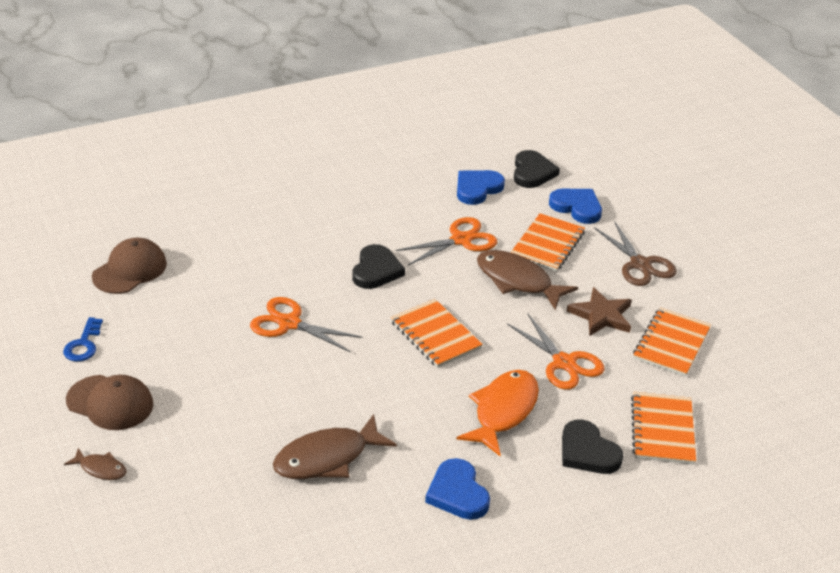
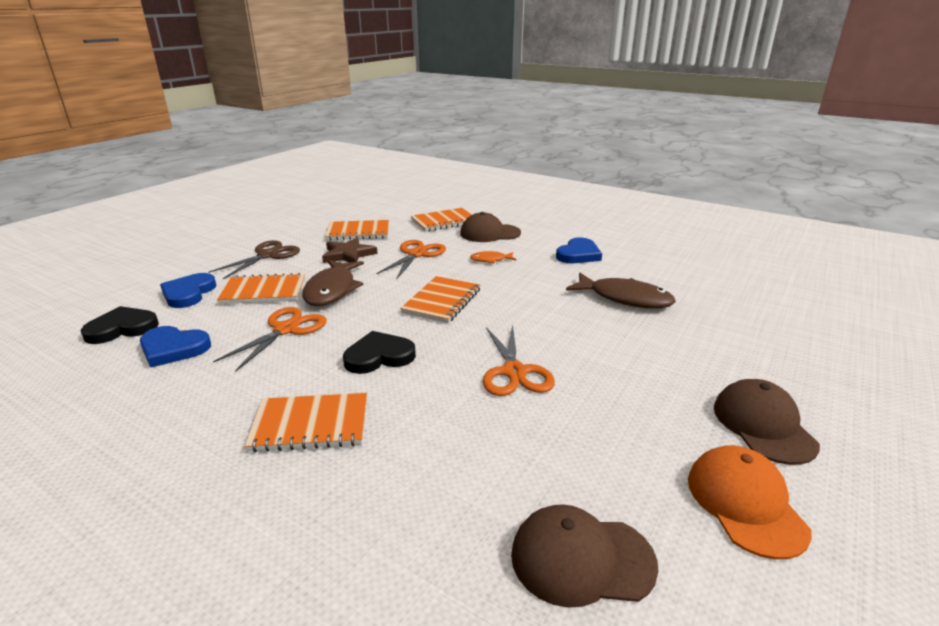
camera: 120 degrees left, 10 degrees down
blue key [63,317,103,362] -> orange cap [688,445,812,560]
brown fish [64,448,127,480] -> none
orange scissors [396,217,498,265] -> orange scissors turned 90 degrees clockwise [213,307,327,372]
orange fish [457,370,539,456] -> orange fish [470,251,516,263], size x0.50
black heart [562,420,623,474] -> brown cap [460,212,521,242]
none -> orange notebook [245,393,367,452]

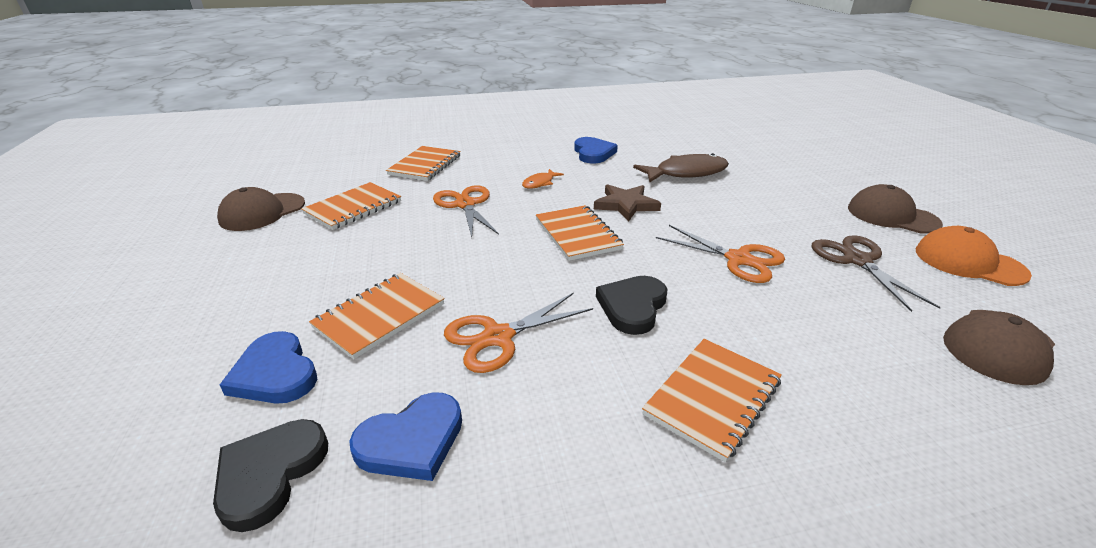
camera: 45 degrees left, 5 degrees up
brown scissors [208,240,300,279] -> brown scissors moved to [812,235,941,312]
orange scissors [213,307,327,372] -> orange scissors turned 105 degrees counterclockwise [444,292,593,373]
brown fish [302,260,364,306] -> none
brown star [322,237,378,263] -> brown star moved to [594,184,661,222]
brown cap [460,212,521,242] -> brown cap moved to [217,187,305,231]

